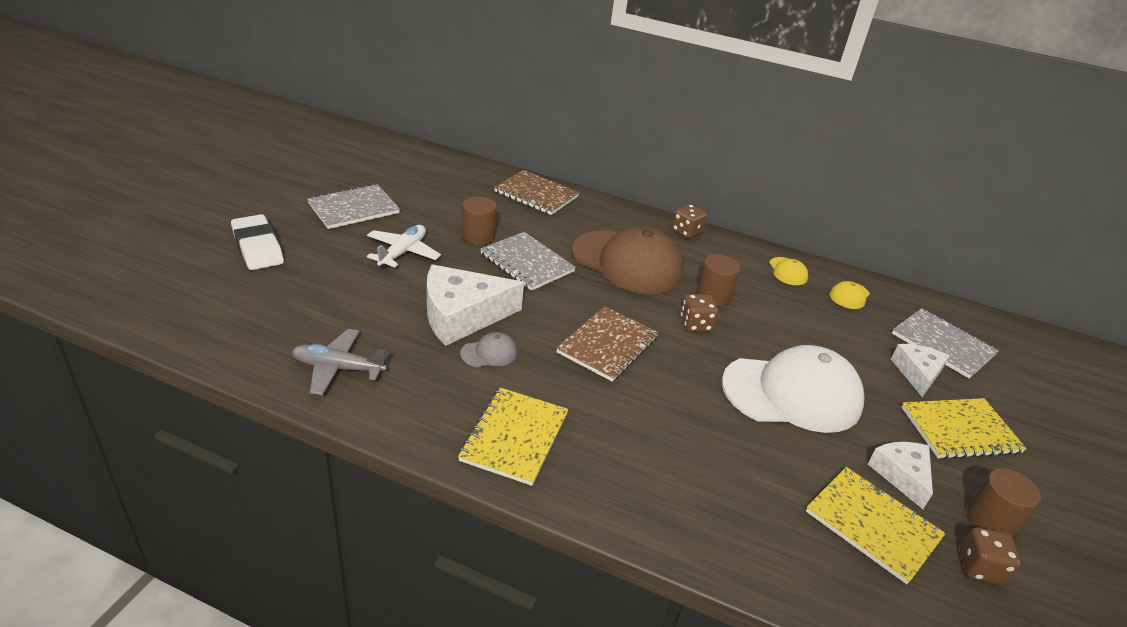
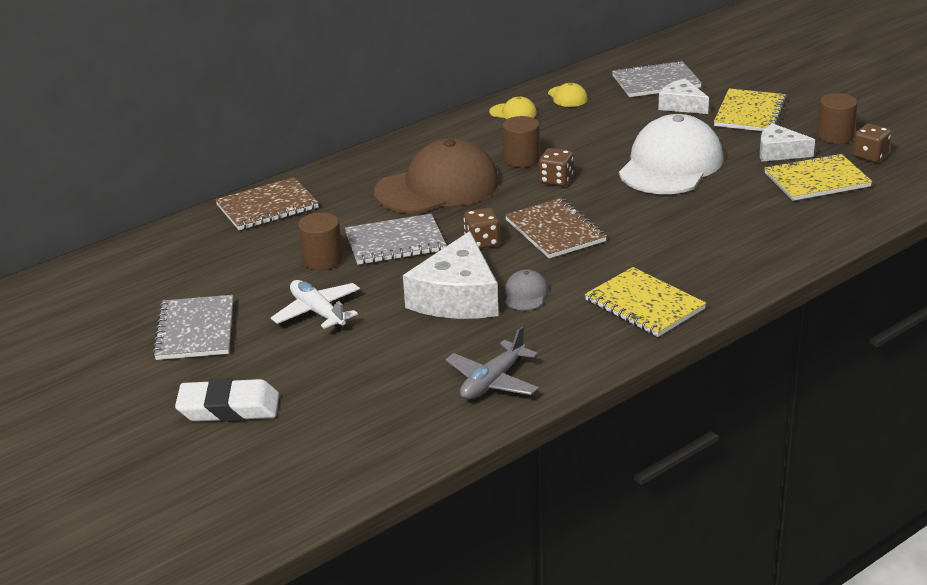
camera: 55 degrees left, 5 degrees down
brown dice [672,204,707,239] -> brown dice moved to [464,208,500,249]

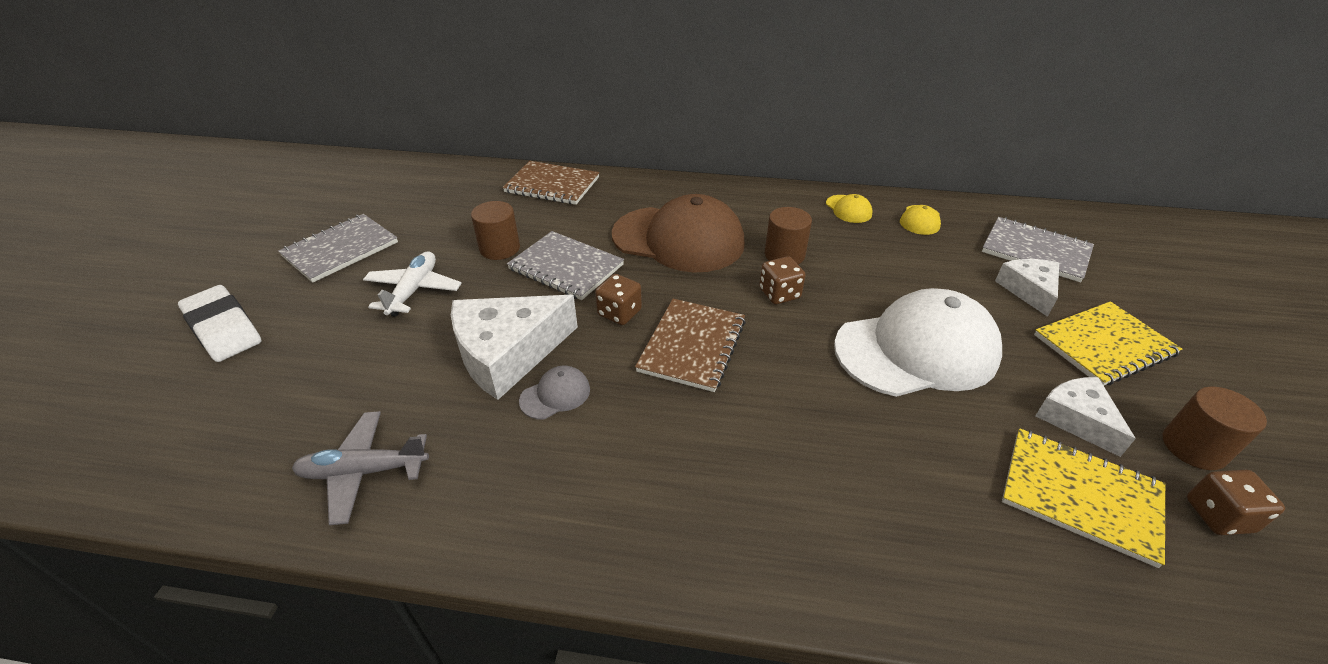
camera: 45 degrees right, 10 degrees up
yellow notebook [585,267,706,337] -> none

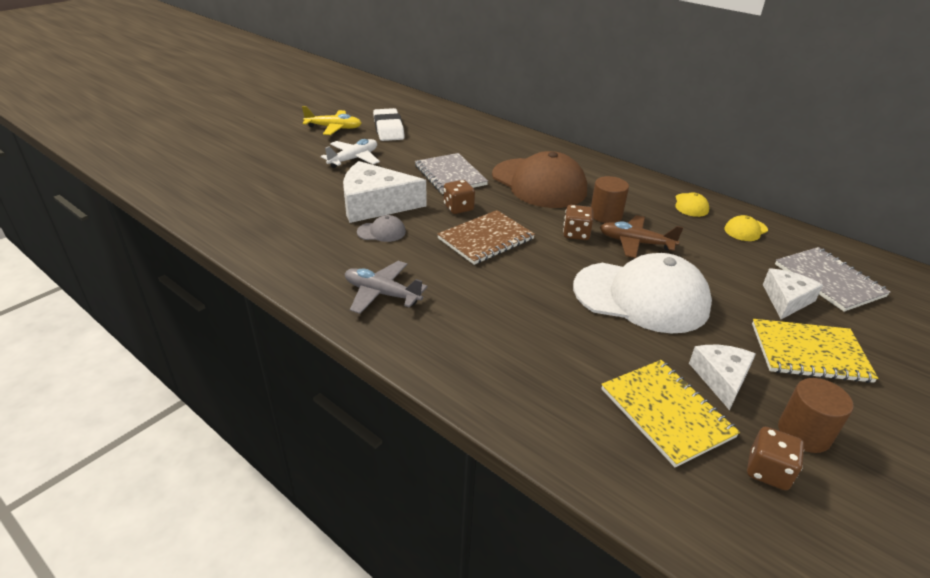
camera: 30 degrees right, 5 degrees down
white eraser [178,285,261,362] -> white eraser moved to [373,108,405,141]
grey notebook [278,214,398,283] -> yellow plane [302,106,362,135]
grey plane [292,411,429,525] -> grey plane moved to [345,261,427,314]
brown cylinder [471,201,520,260] -> none
brown notebook [502,161,599,205] -> none
none -> brown plane [600,215,683,258]

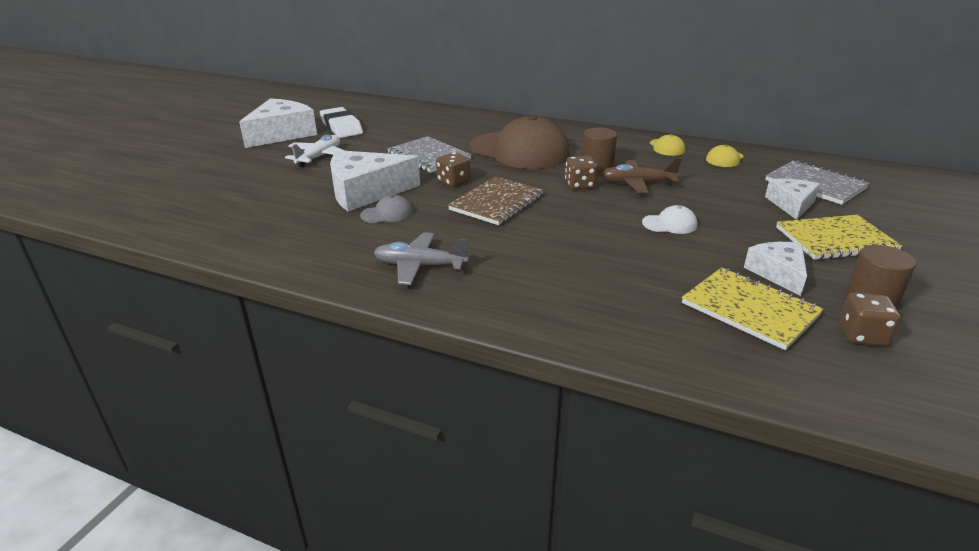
camera: 15 degrees left, 5 degrees down
yellow plane [302,106,362,135] -> white cheese [239,99,317,148]
white cap [573,253,712,334] -> white cap [642,205,697,234], size x0.41

